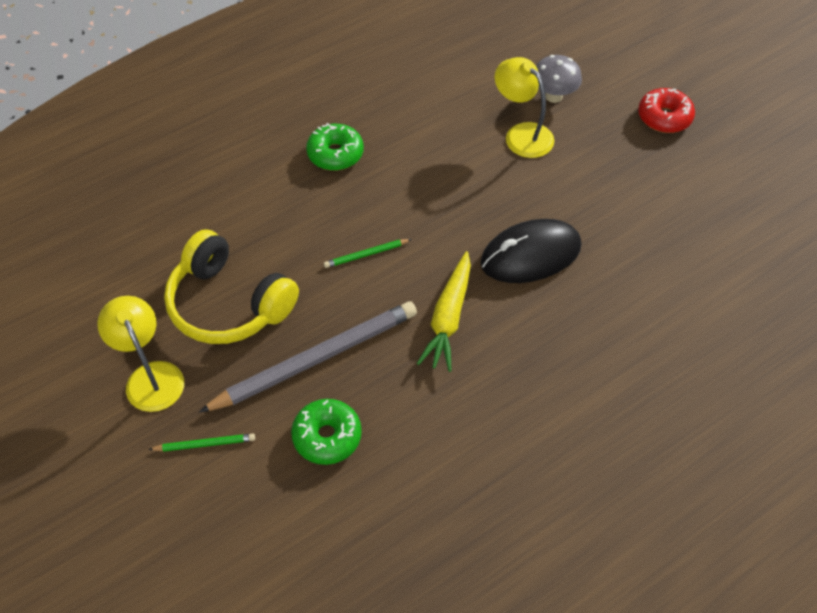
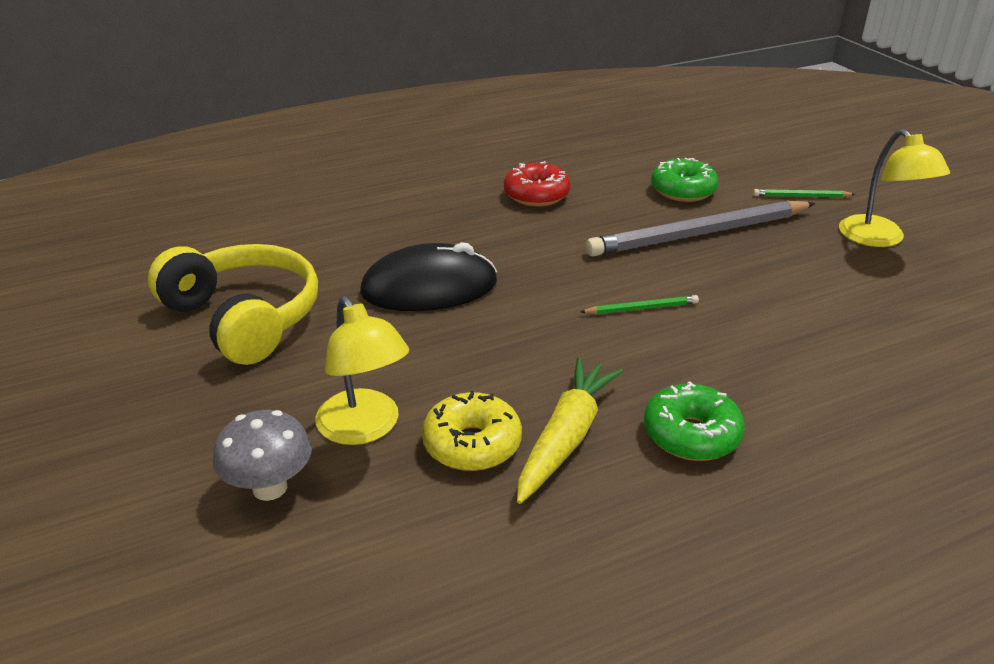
camera: 170 degrees left, 20 degrees down
yellow headphones [164,229,299,344] -> yellow headphones moved to [148,244,318,365]
yellow carrot [417,251,471,372] -> yellow carrot moved to [517,357,623,504]
red donut [638,88,695,133] -> red donut moved to [504,161,571,207]
none -> yellow donut [422,391,522,471]

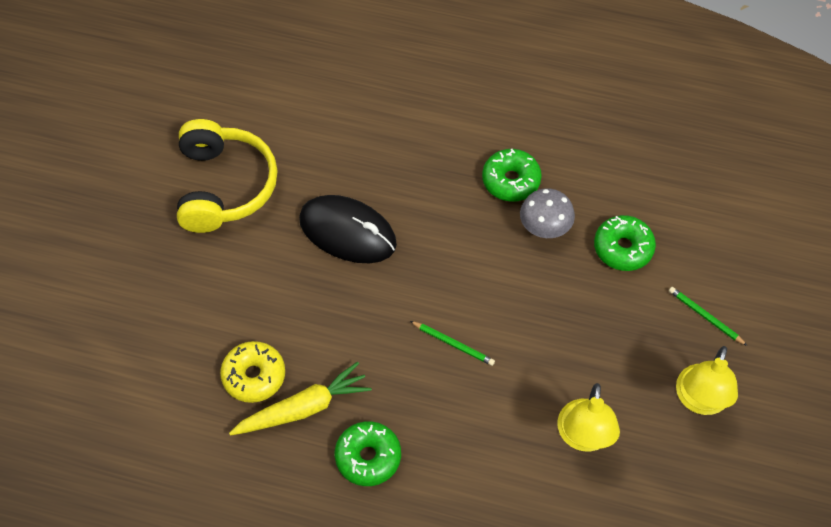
camera: 40 degrees right, 25 degrees up
grey mushroom [213,410,312,501] -> grey mushroom moved to [520,188,575,238]
yellow lamp [315,296,409,445] -> yellow lamp moved to [557,383,620,451]
red donut [504,161,571,207] -> green donut [482,149,542,202]
grey pencil [585,200,815,257] -> none

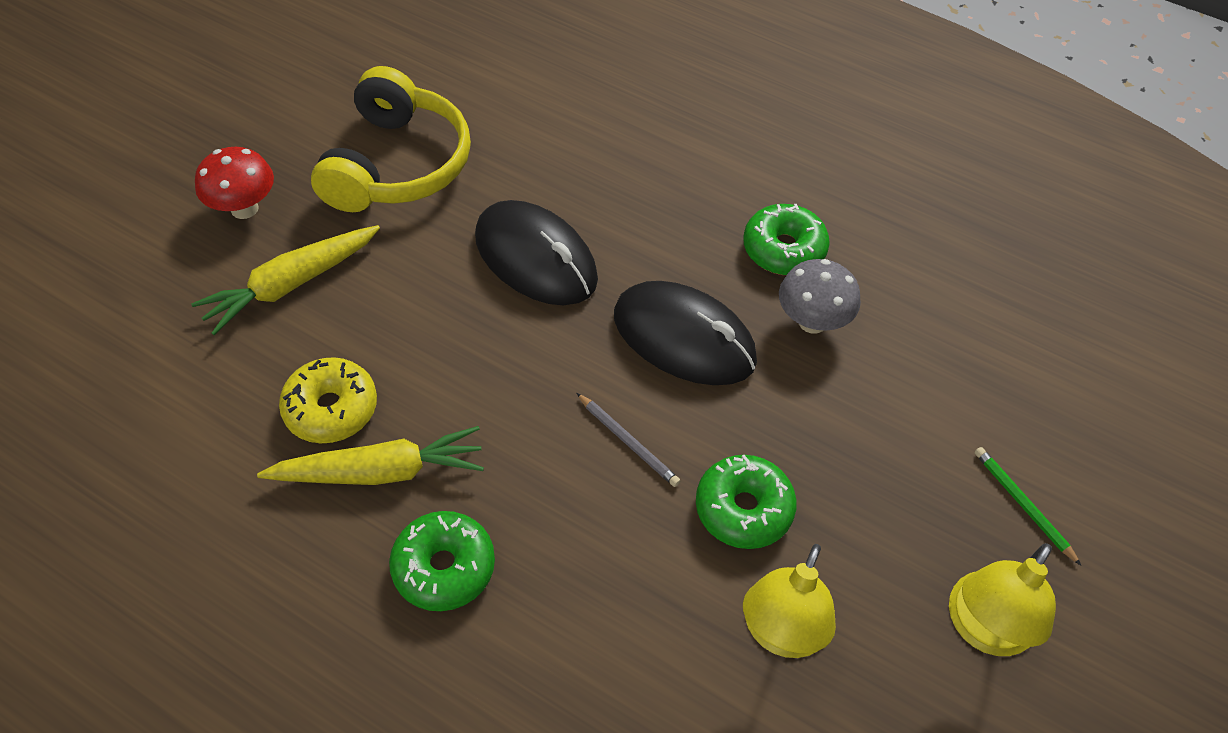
camera: 15 degrees right, 5 degrees down
green pencil [410,321,495,366] -> grey pencil [577,393,680,487]
green donut [594,215,656,271] -> green donut moved to [696,455,797,549]
none -> yellow carrot [191,225,380,335]
none -> red mushroom [195,147,274,219]
none -> black mouse [614,281,757,385]

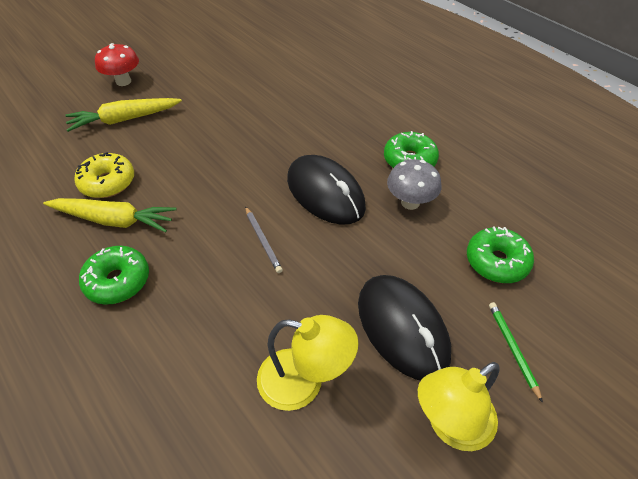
camera: 20 degrees right, 5 degrees down
yellow headphones [311,66,471,212] -> none
black mouse [475,200,598,305] -> black mouse moved to [358,275,451,381]
green donut [696,455,797,549] -> green donut moved to [467,226,534,283]
yellow lamp [743,544,836,658] -> yellow lamp turned 120 degrees counterclockwise [257,315,358,411]

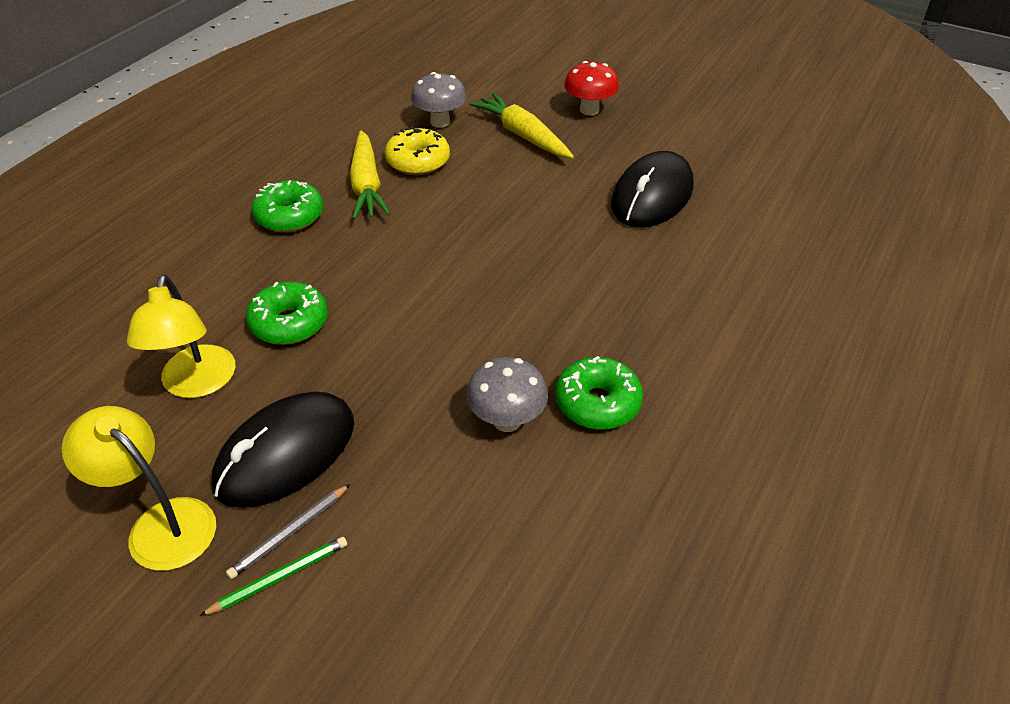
camera: 70 degrees right, 5 degrees down
grey pencil [245,206,283,273] -> grey pencil moved to [226,484,350,579]
black mouse [287,155,366,225] -> black mouse moved to [611,151,694,228]
green donut [467,226,534,283] -> green donut moved to [246,282,328,345]
none -> grey mushroom [411,72,467,128]

